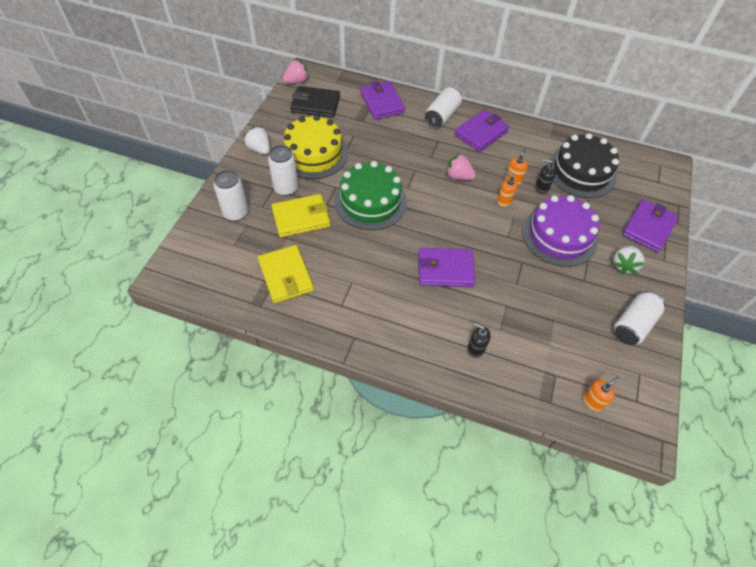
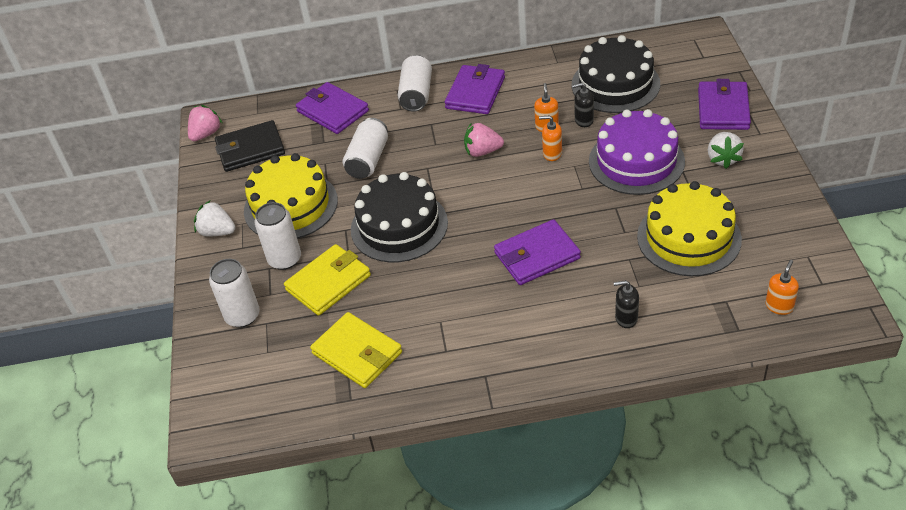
camera: 20 degrees left, 10 degrees down
green cake [335,161,407,230] -> black cake [351,172,448,262]
white can [614,291,665,345] -> white can moved to [343,118,388,179]
none -> yellow cake [637,181,742,276]

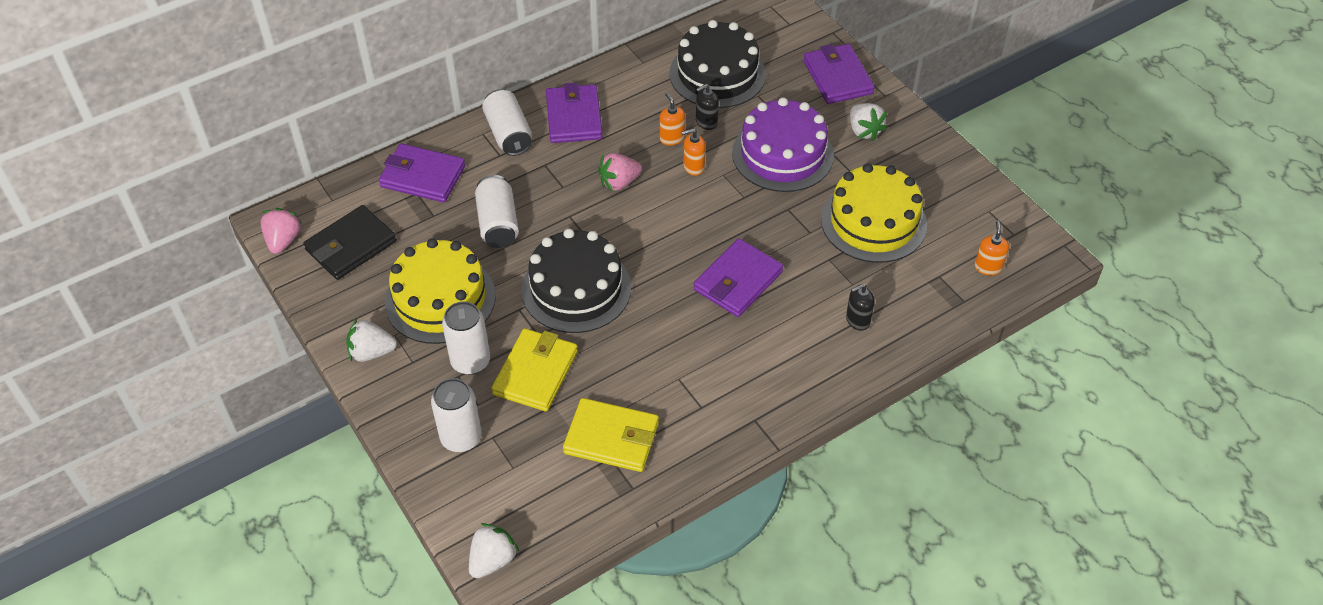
camera: 30 degrees left, 5 degrees up
none -> white strawberry [469,523,519,579]

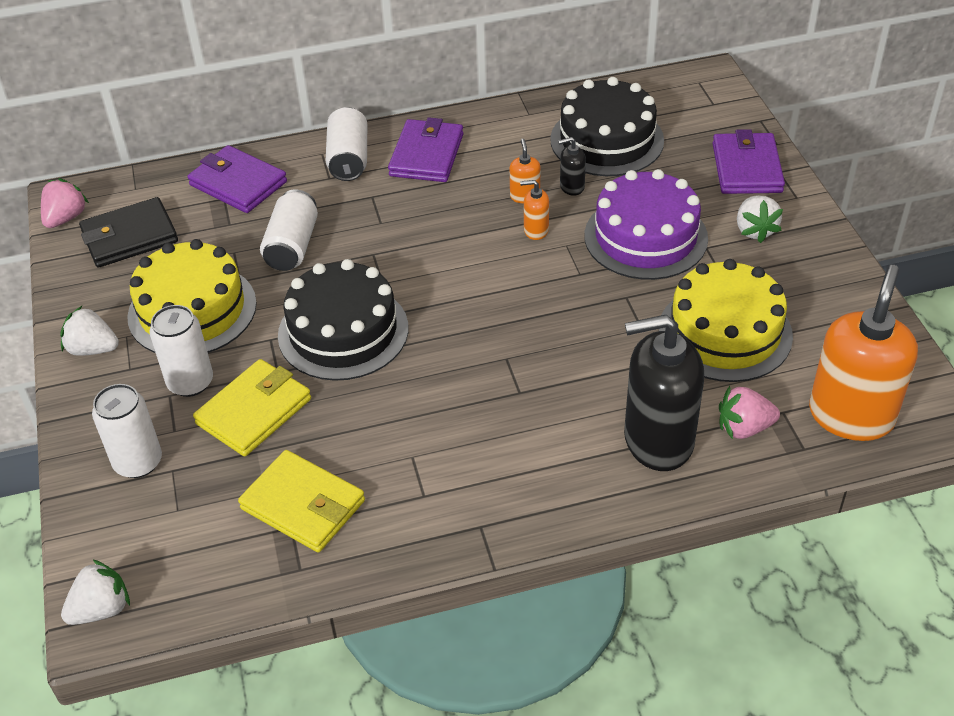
camera: 20 degrees right, 5 degrees down
pink strawberry [598,153,642,191] -> pink strawberry moved to [719,386,780,439]
purple wallet [694,238,783,317] -> none
black soap dispenser [846,284,875,331] -> black soap dispenser [624,315,704,471], size x2.35
orange soap dispenser [975,221,1009,276] -> orange soap dispenser [809,265,918,441], size x2.35

